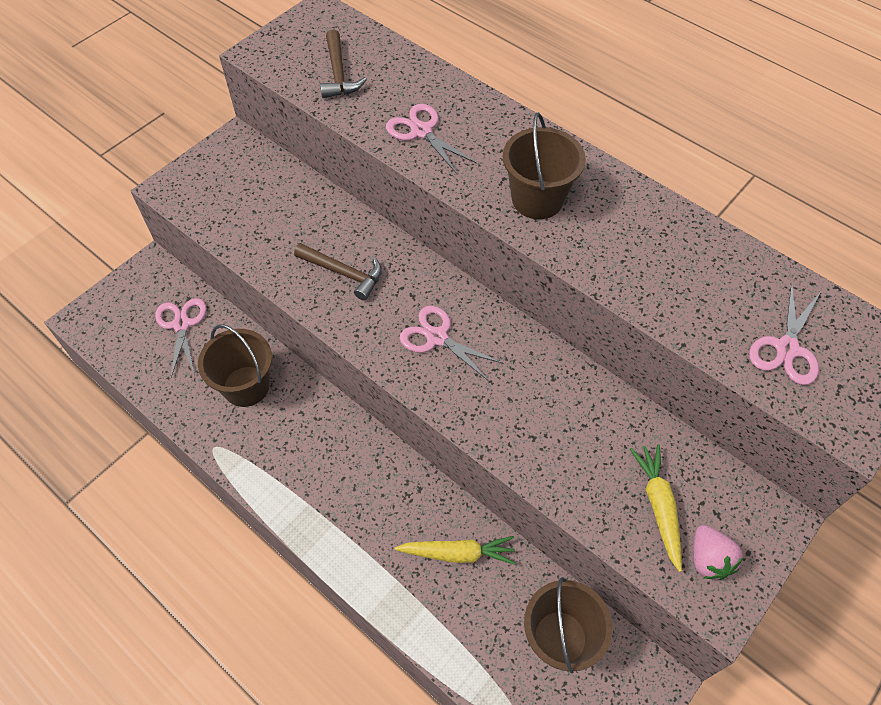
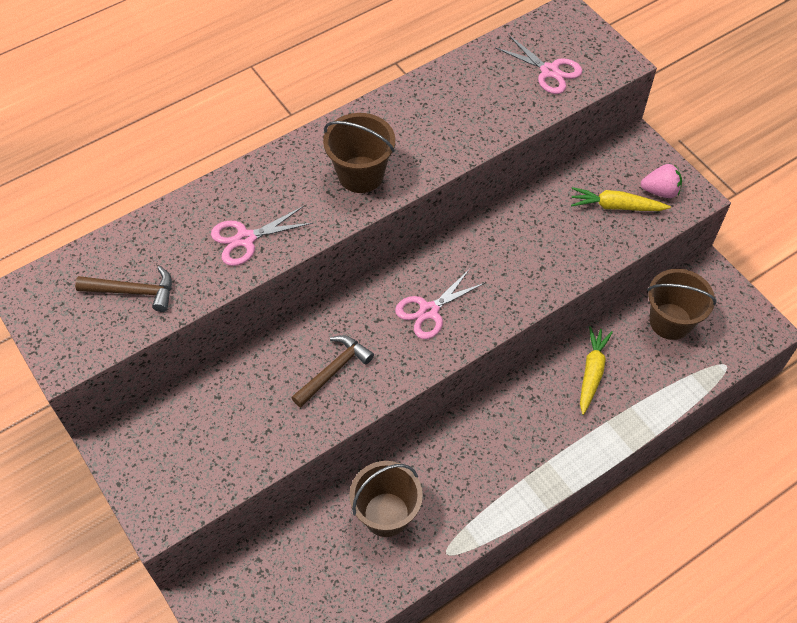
camera: 75 degrees left, 0 degrees up
pink scissors [155,298,207,377] -> none

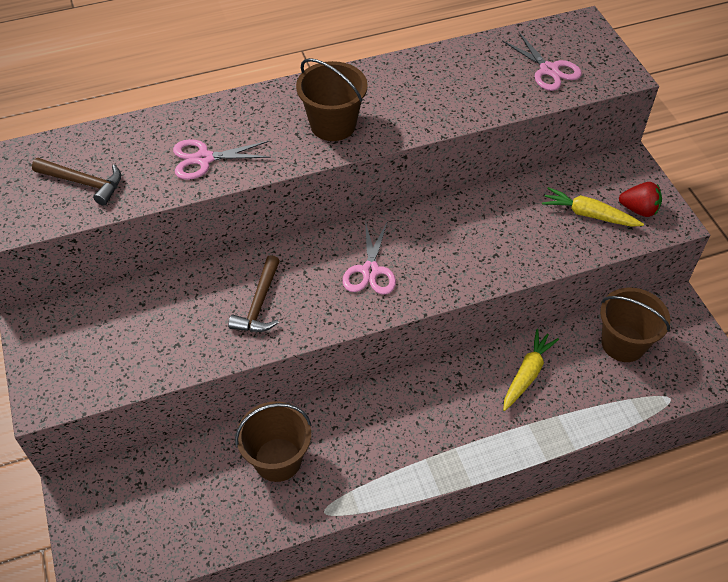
camera: 15 degrees right, 5 degrees down
brown hammer [291,335,374,407] -> brown hammer turned 135 degrees clockwise [228,255,280,332]
pink scissors [395,269,485,339] -> pink scissors turned 60 degrees counterclockwise [342,221,396,295]
pink strawberry [641,164,682,198] -> red strawberry [619,182,662,217]

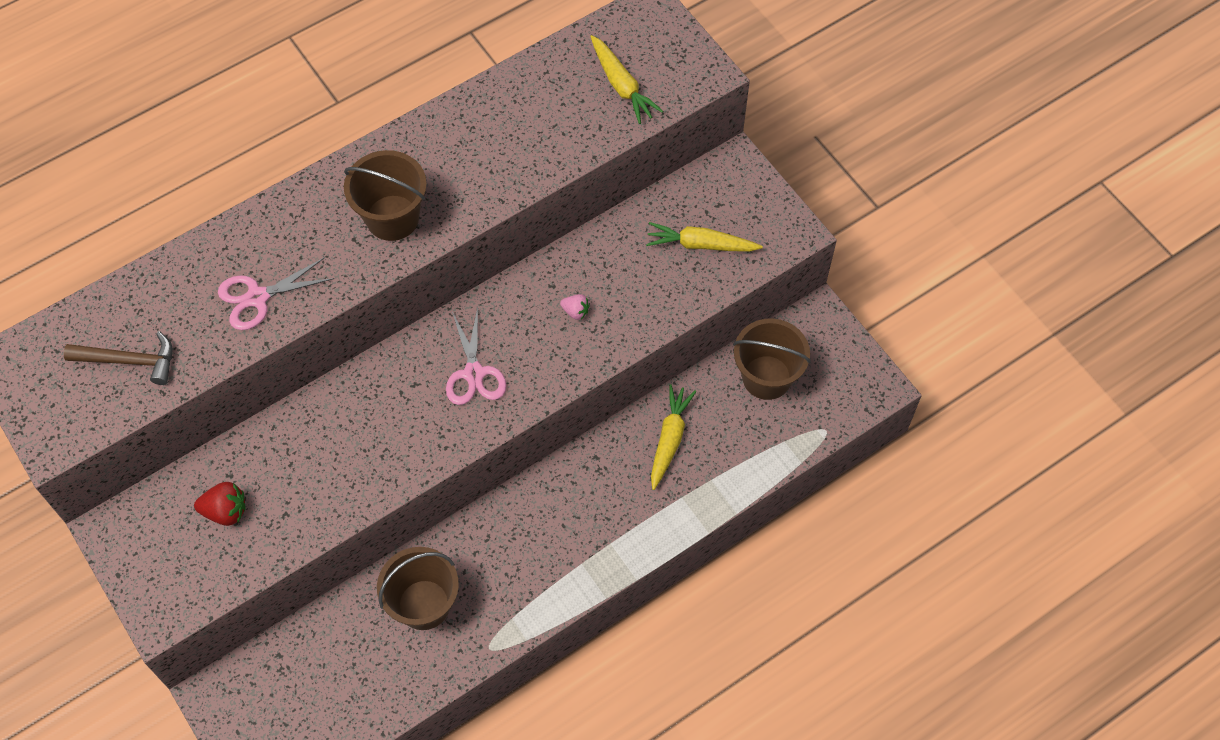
camera: 15 degrees left, 10 degrees up
brown hammer [228,255,280,332] -> none
pink scissors [502,32,582,91] -> yellow carrot [590,35,663,124]
red strawberry [619,182,662,217] -> red strawberry moved to [194,482,246,526]
none -> pink strawberry [560,294,590,320]

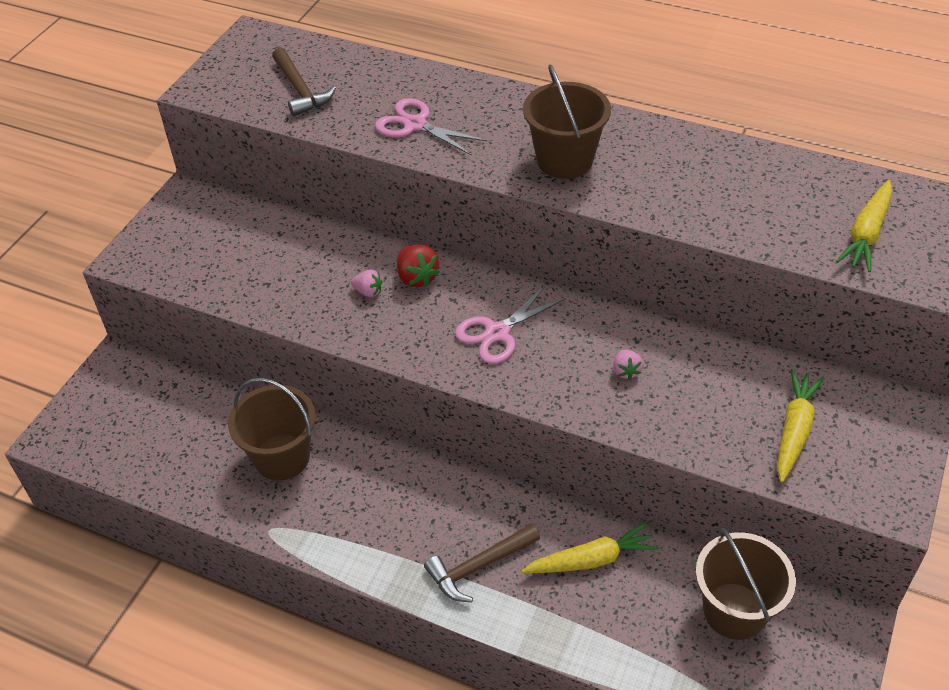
camera: 60 degrees right, 15 degrees down
red strawberry [194,482,246,526] -> red strawberry moved to [397,245,440,287]
yellow carrot [646,222,763,252] -> yellow carrot turned 45 degrees clockwise [777,369,824,483]
none -> pink strawberry [351,270,383,297]
none -> brown hammer [424,524,540,602]

